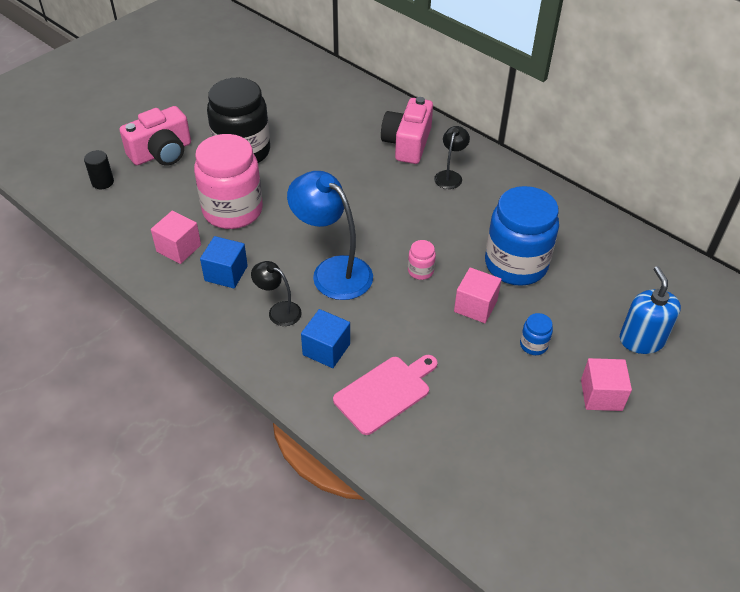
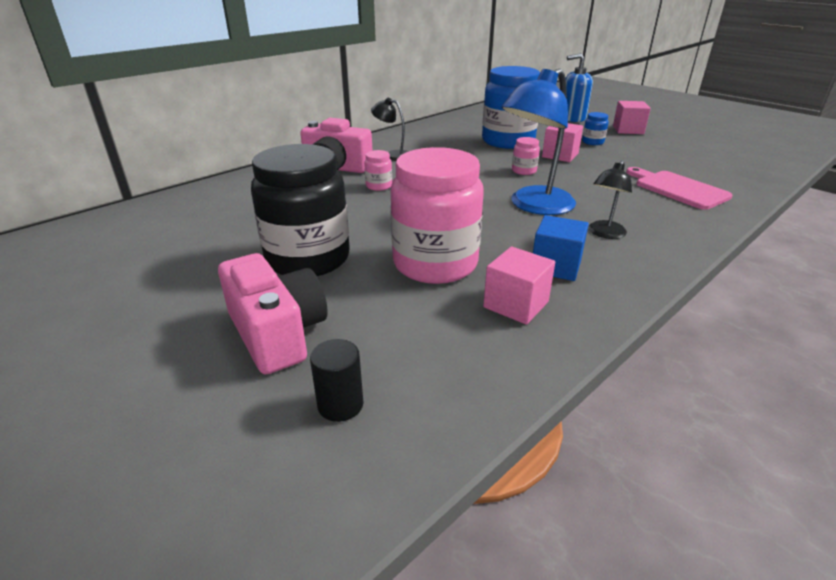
camera: 85 degrees left, 15 degrees down
blue cube [301,309,350,368] -> none
none -> pink jar [364,150,392,191]

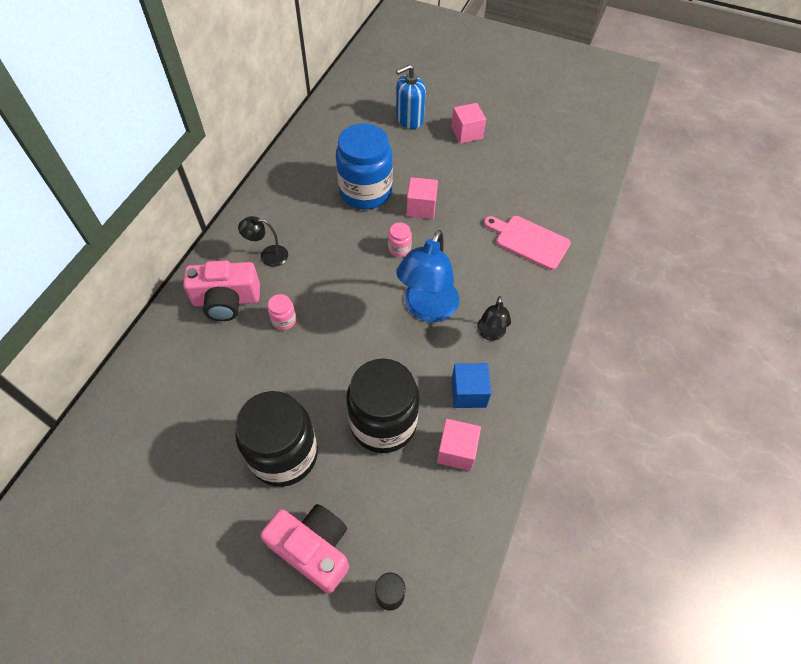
camera: 25 degrees left, 25 degrees up
pink jar [391,147,484,284] -> black jar [346,359,420,453]
blue jar [582,112,609,145] -> none

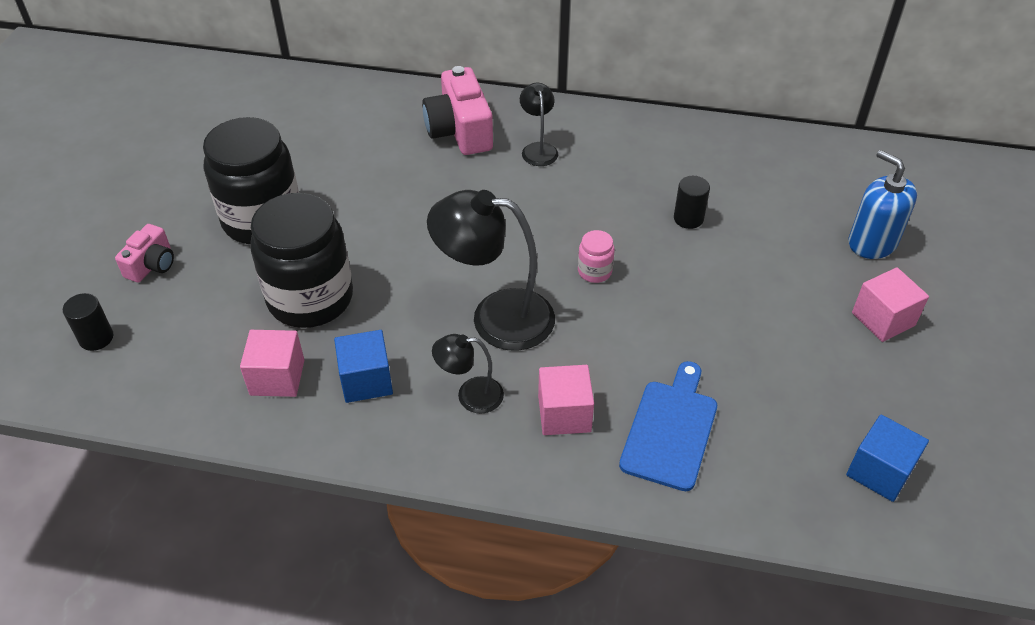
camera: 80 degrees right, 10 degrees down
pink camera [260,504,349,594] -> pink camera [115,224,174,282], size x0.57
pink jar [268,294,296,330] -> none
blue jar [336,123,393,209] -> black cylinder [674,176,710,229]
blue lamp [396,230,459,322] -> black lamp [427,190,555,351]
pink cube [406,177,438,219] -> pink cube moved to [538,365,594,435]
pink cutting board [484,216,571,270] -> blue cutting board [619,361,717,491]
none -> blue cube [846,414,929,502]

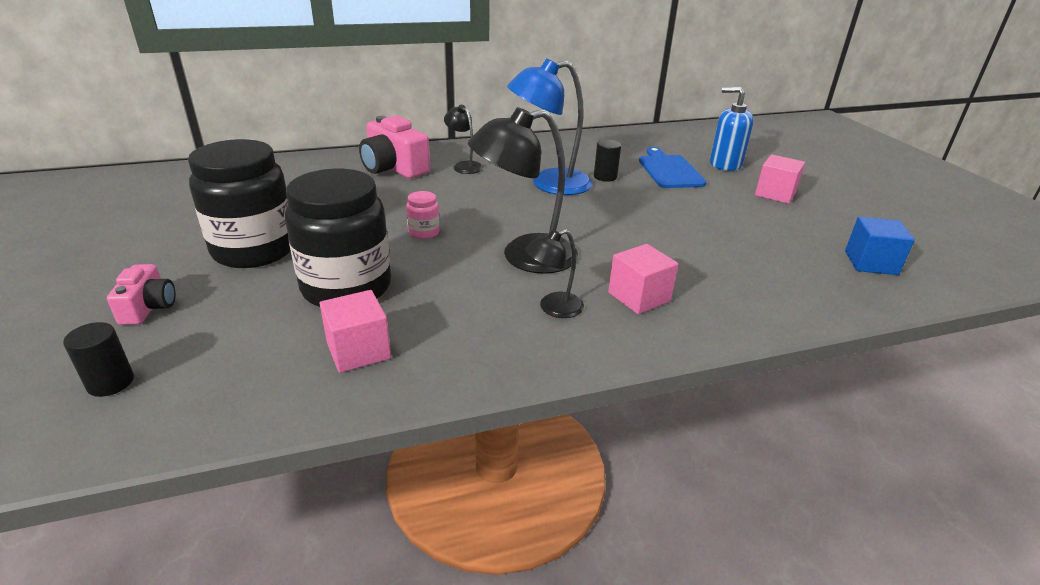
camera: 30 degrees left, 15 degrees down
blue cube [334,330,393,403] -> none
pink jar [578,230,615,283] -> pink jar moved to [406,191,440,239]
blue cutting board [619,361,717,491] -> blue cutting board moved to [639,147,706,188]
none -> blue lamp [507,58,592,195]

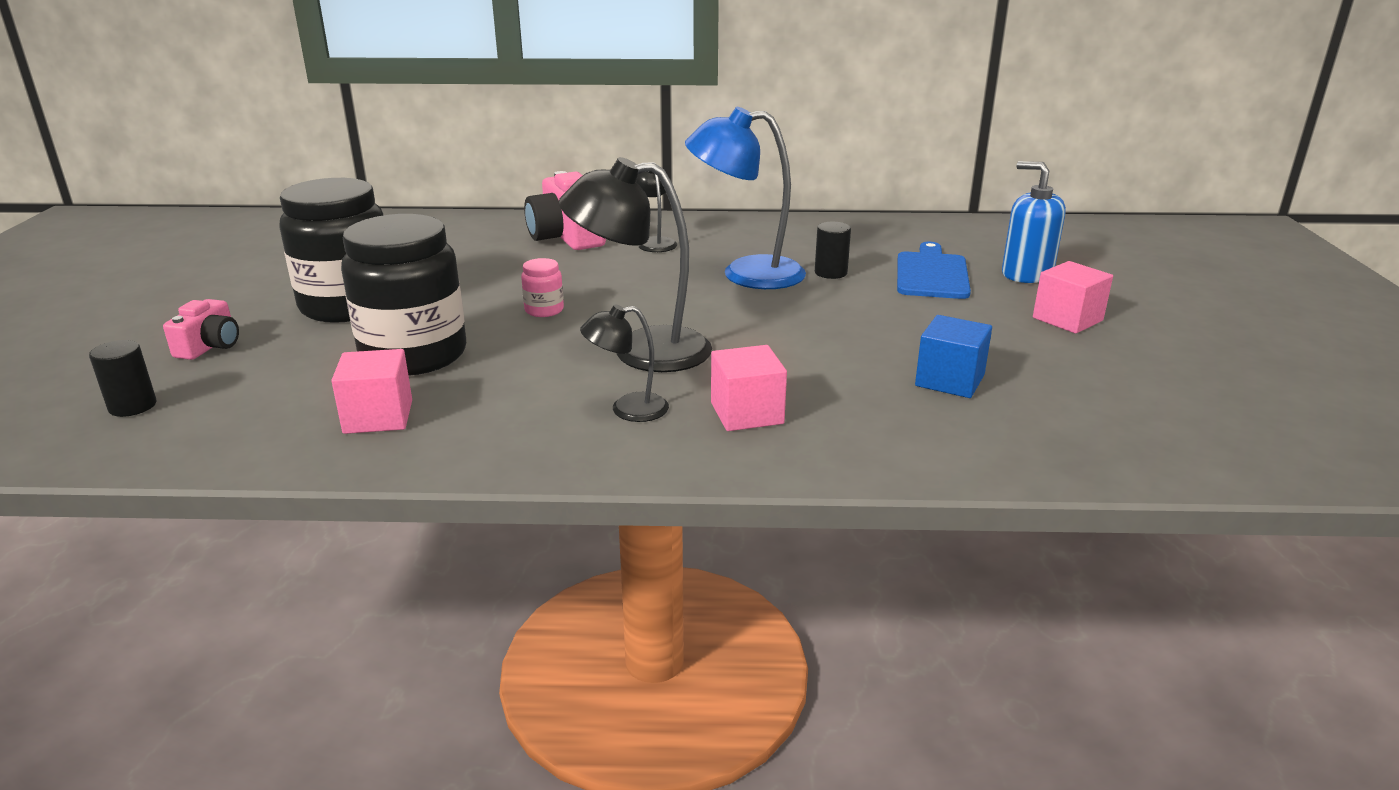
camera: 20 degrees right, 5 degrees down
blue cube [845,217,915,275] -> blue cube moved to [915,315,992,398]

